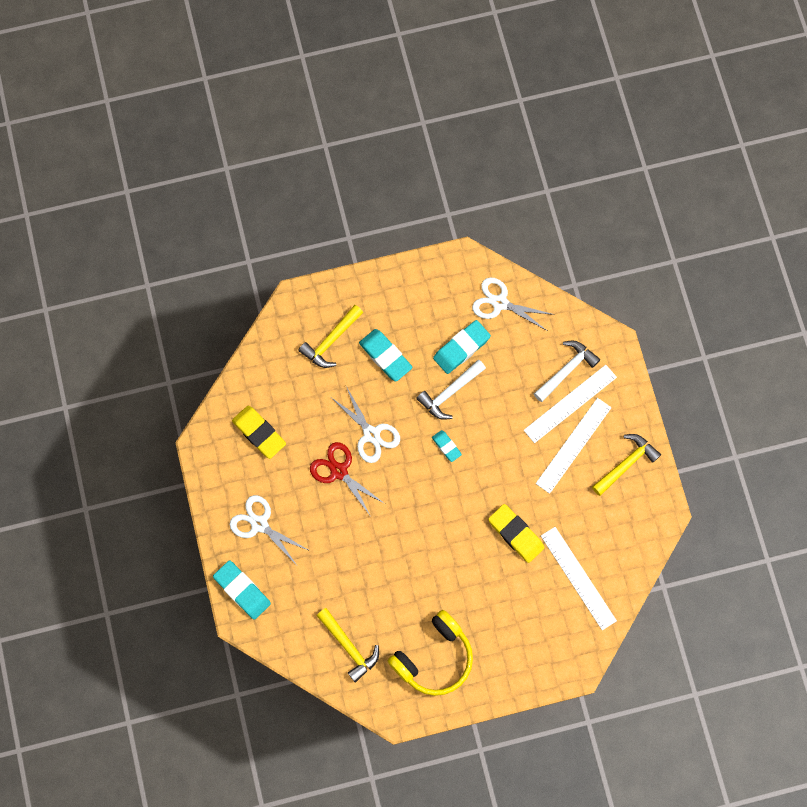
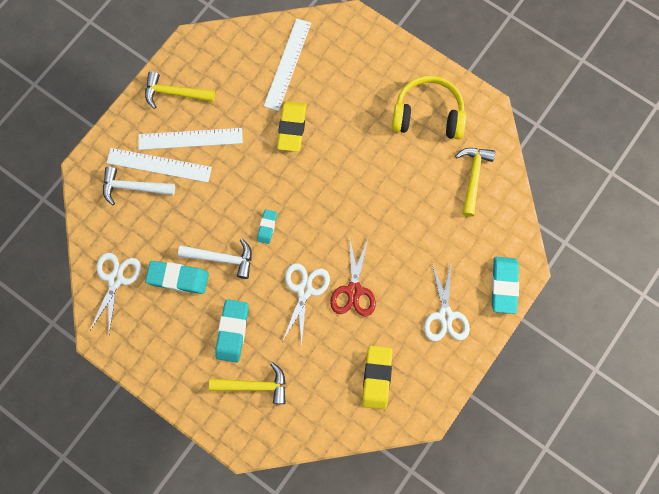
camera: 130 degrees left, 0 degrees up
white scissors [472,278,555,331] -> white scissors turned 150 degrees counterclockwise [90,253,141,334]

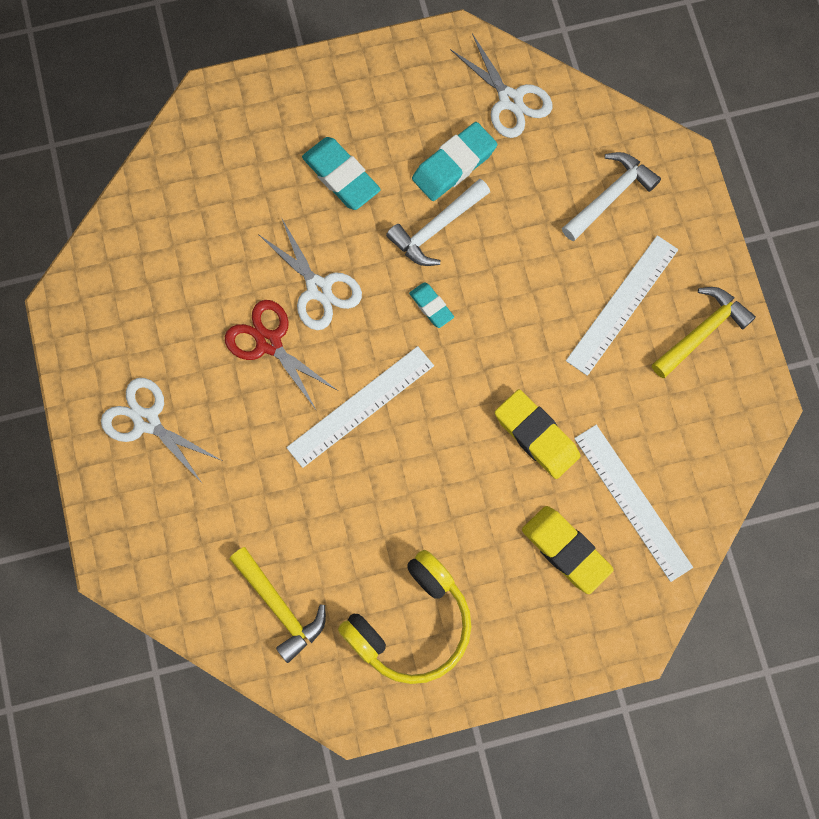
camera: 130 degrees right, 0 degrees up
white ruler [106,148,212,183] -> white ruler moved to [286,346,434,468]
yellow hammer [209,362,286,404] -> none
yellow eraser [362,346,393,409] -> yellow eraser moved to [522,506,614,594]
turquoise eraser [491,257,519,314] -> none

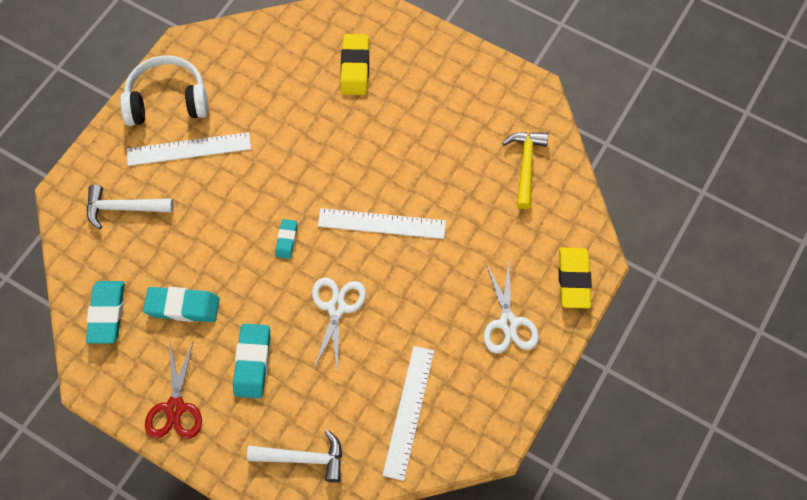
camera: 135 degrees left, 10 degrees down
red scissors [225,300,338,411] -> red scissors moved to [145,342,202,439]
yellow headphones [338,550,471,684] -> none
white hammer [386,179,490,266] -> white hammer moved to [247,430,342,482]
white scissors [450,33,552,138] -> turquoise eraser [86,281,125,344]
yellow eraser [495,389,580,479] -> yellow eraser moved to [559,247,592,308]
white ruler [574,425,693,582] -> white ruler moved to [383,346,434,481]
yellow hammer [652,287,756,378] -> white headphones [120,56,209,126]

